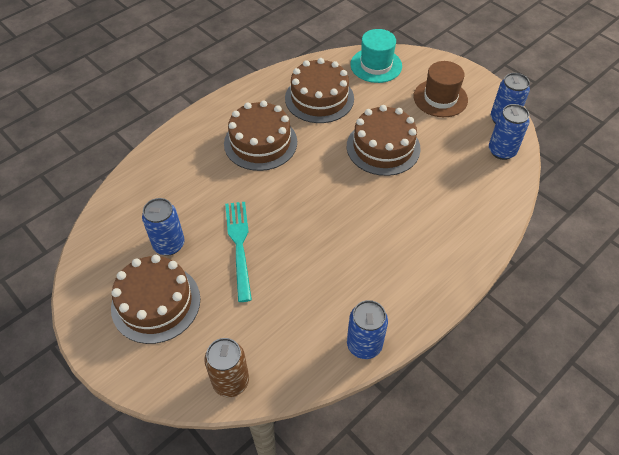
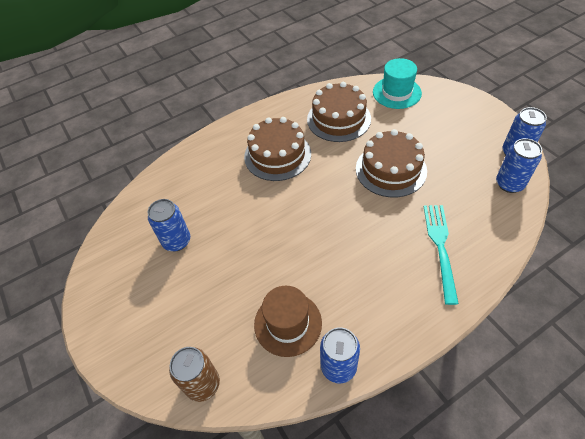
camera: 15 degrees right, 0 degrees up
brown cake [111,255,200,344] -> none
turquoise fork [225,202,252,302] -> turquoise fork moved to [423,205,459,305]
brown hat [413,61,468,117] -> brown hat moved to [254,286,322,357]

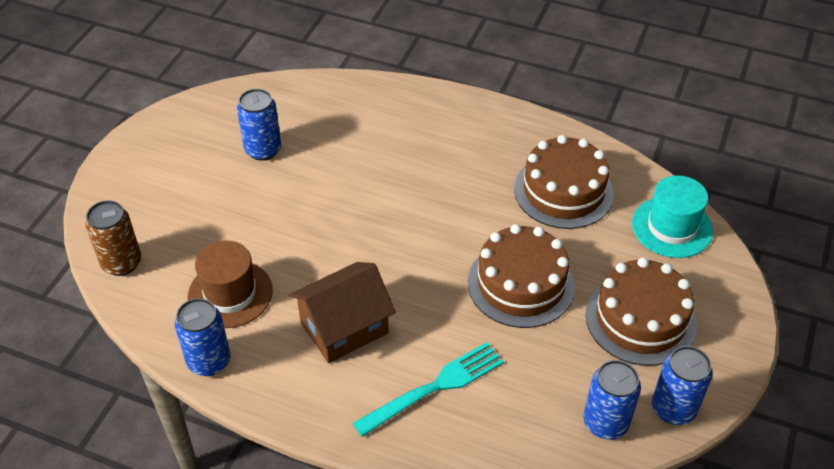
camera: 50 degrees right, 5 degrees down
brown cake [244,117,311,181] -> brown cake moved to [586,257,697,366]
none -> brown house [289,262,396,363]

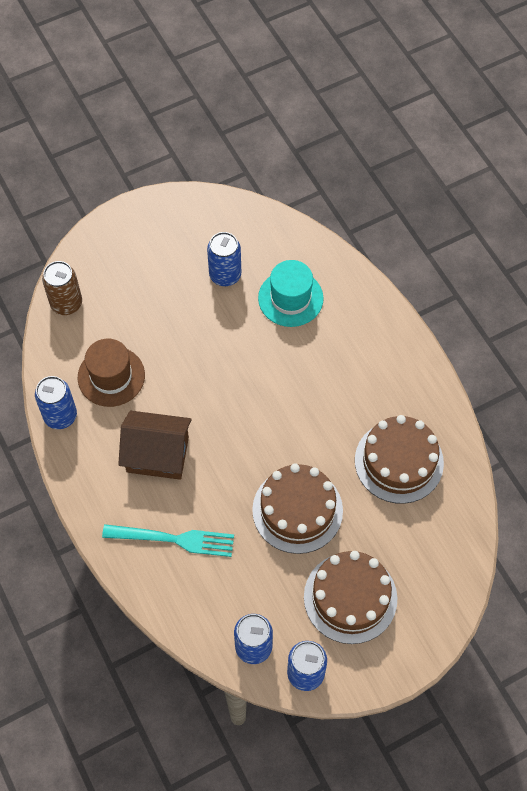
camera: 40 degrees right, 15 degrees up
turquoise hat [632,175,713,258] -> turquoise hat moved to [258,260,324,327]

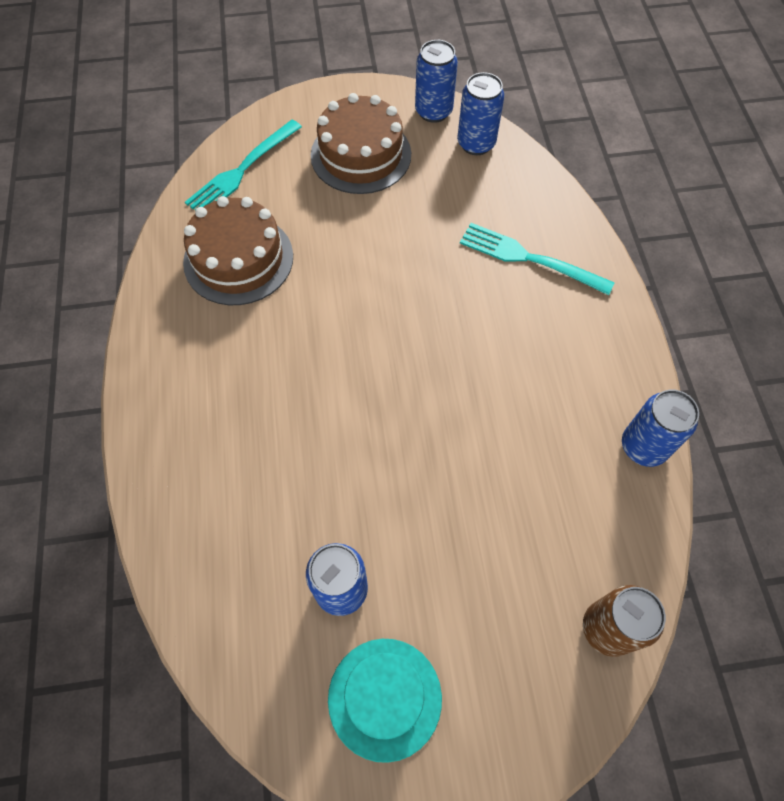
camera: 160 degrees left, 0 degrees up
brown hat [78,339,145,407] -> none
brown house [118,411,192,480] -> none
brown cake [252,464,343,554] -> none
turquoise hat [258,260,324,327] -> turquoise hat moved to [328,639,442,763]
none -> turquoise fork [185,120,302,211]

